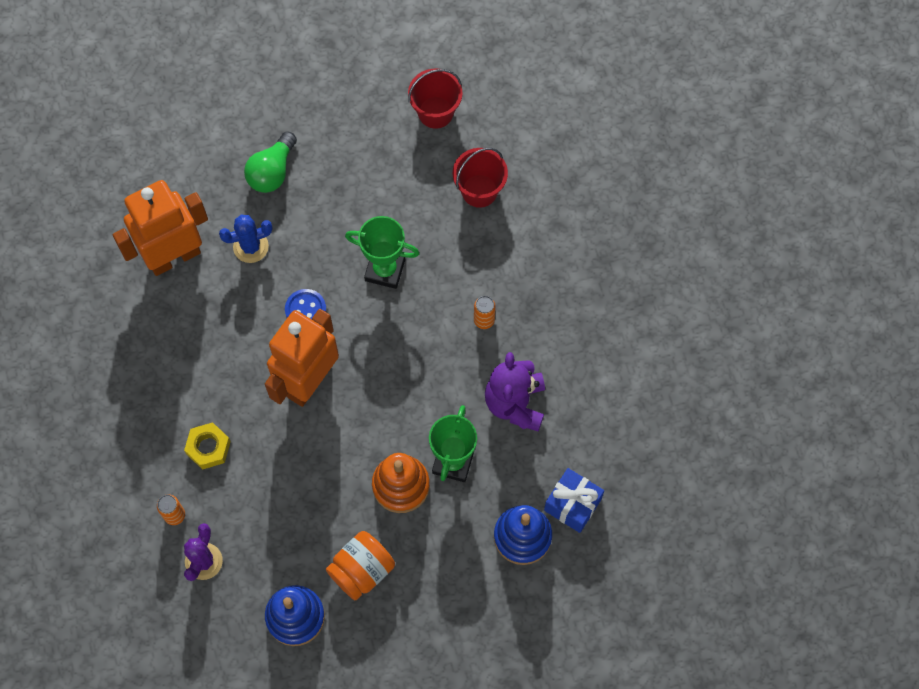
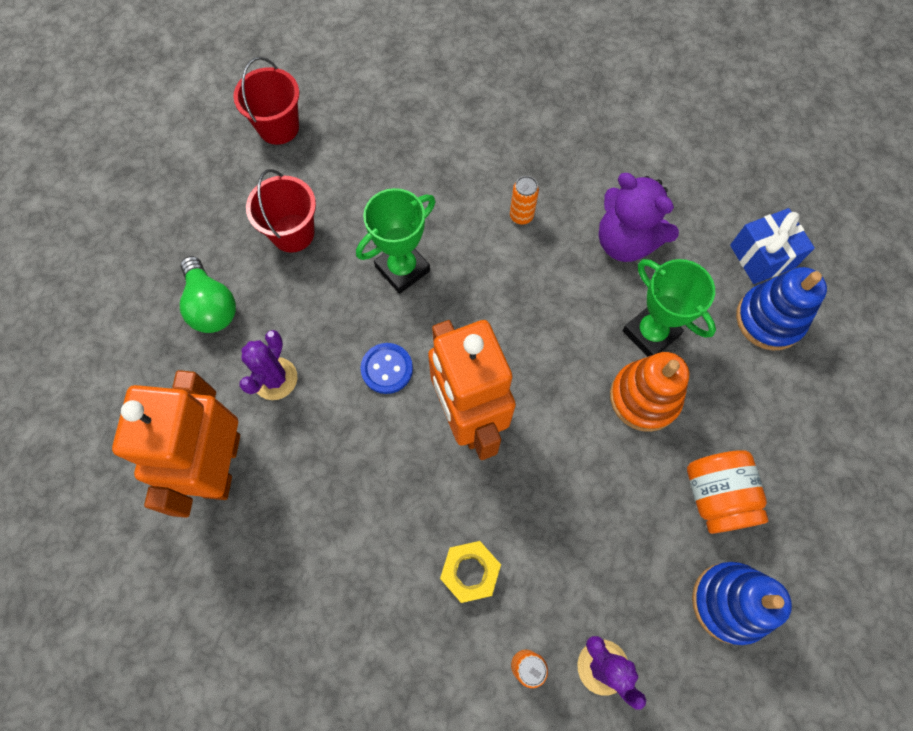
camera: 55 degrees left, 0 degrees up
blue cactus [219,215,273,263] -> purple cactus [239,330,297,400]
red bucket [453,148,508,208] -> red bucket moved to [246,169,316,253]

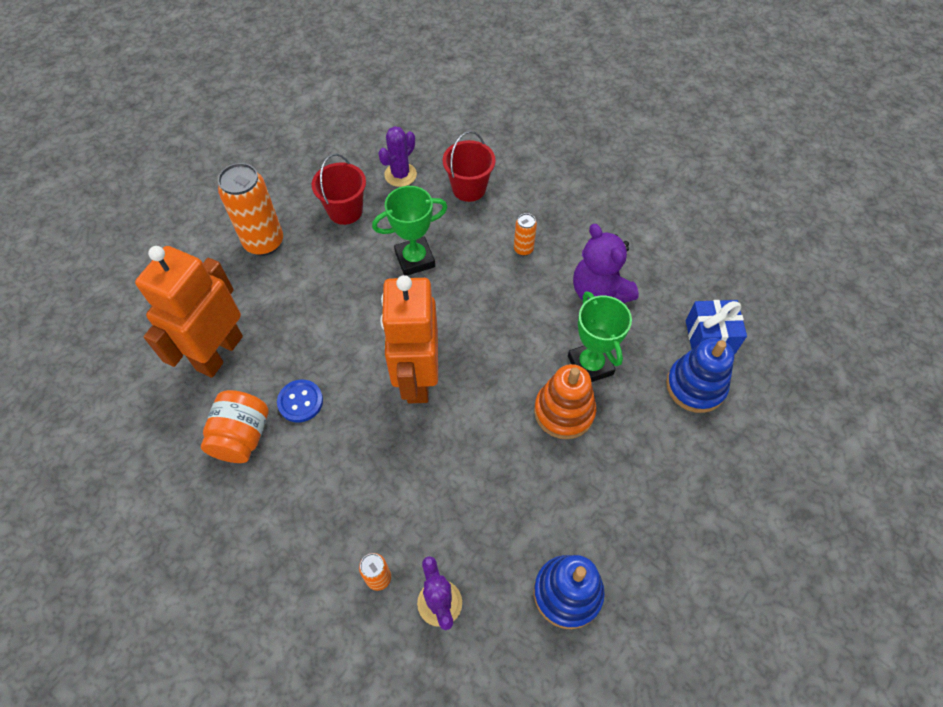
camera: 20 degrees right, 10 degrees down
green light bulb [180,256,236,333] -> orange can [218,163,283,256]
red bucket [233,57,299,145] -> red bucket moved to [443,131,496,202]
purple cactus [239,330,297,400] -> purple cactus moved to [378,126,417,187]
blue button [361,343,413,394] -> blue button moved to [277,380,323,422]
yellow nut [440,541,501,603] -> none
orange jar [687,450,769,534] -> orange jar moved to [201,390,269,463]

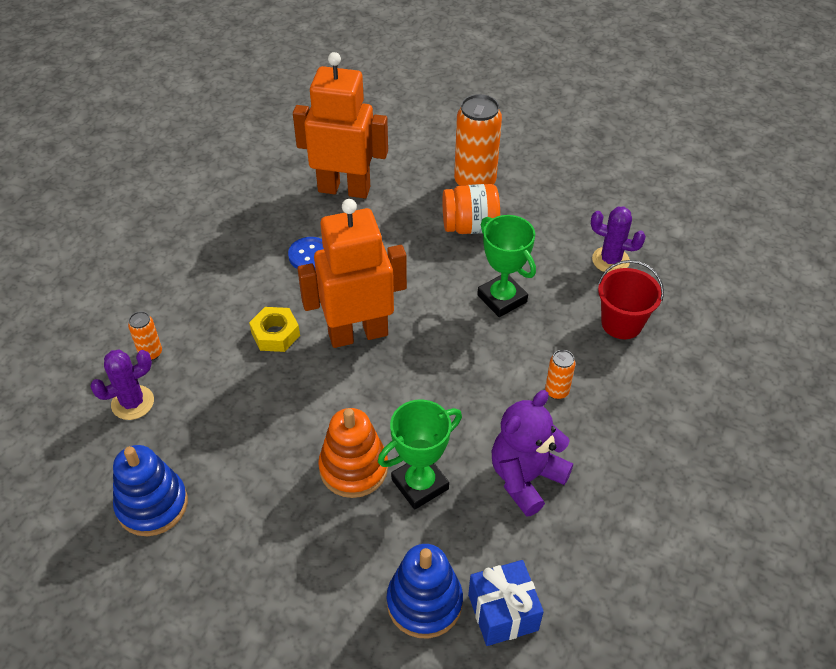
camera: 75 degrees right, 10 degrees down
orange jar [201,390,269,463] -> orange jar moved to [443,184,500,234]
red bucket [312,154,366,225] -> none
none -> yellow nut [249,307,300,352]

